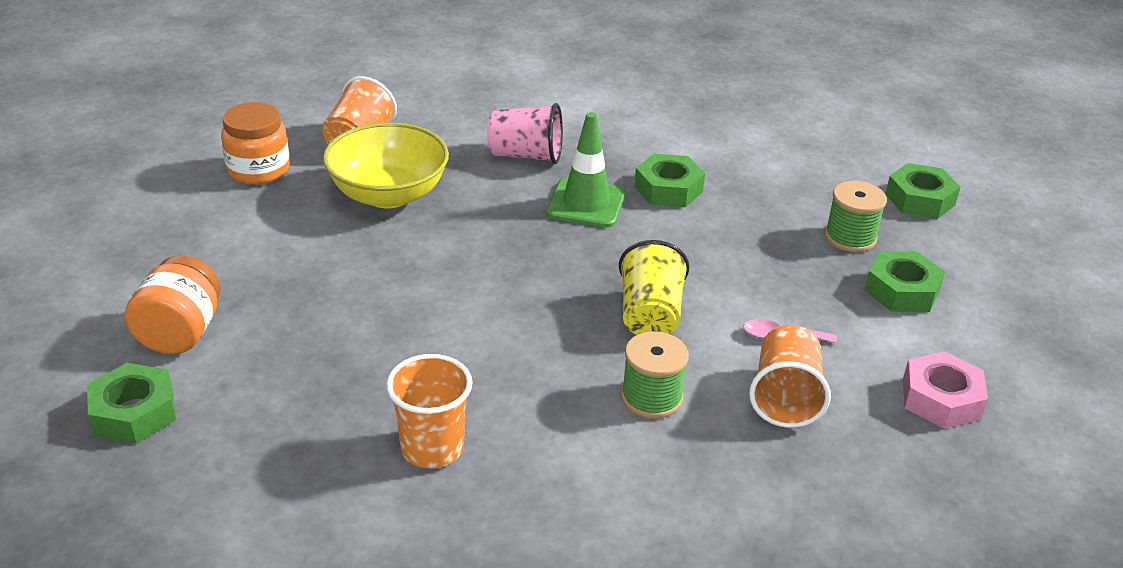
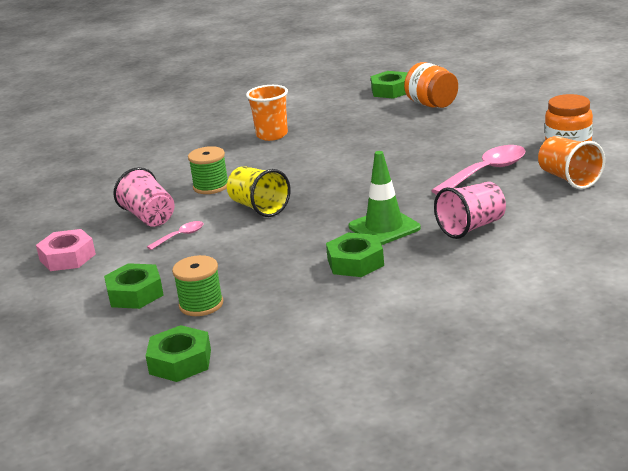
camera: 140 degrees right, 10 degrees down
yellow bowl [323,123,449,208] -> pink spoon [431,145,525,195]
orange cup [749,325,831,428] -> pink cup [113,167,175,227]

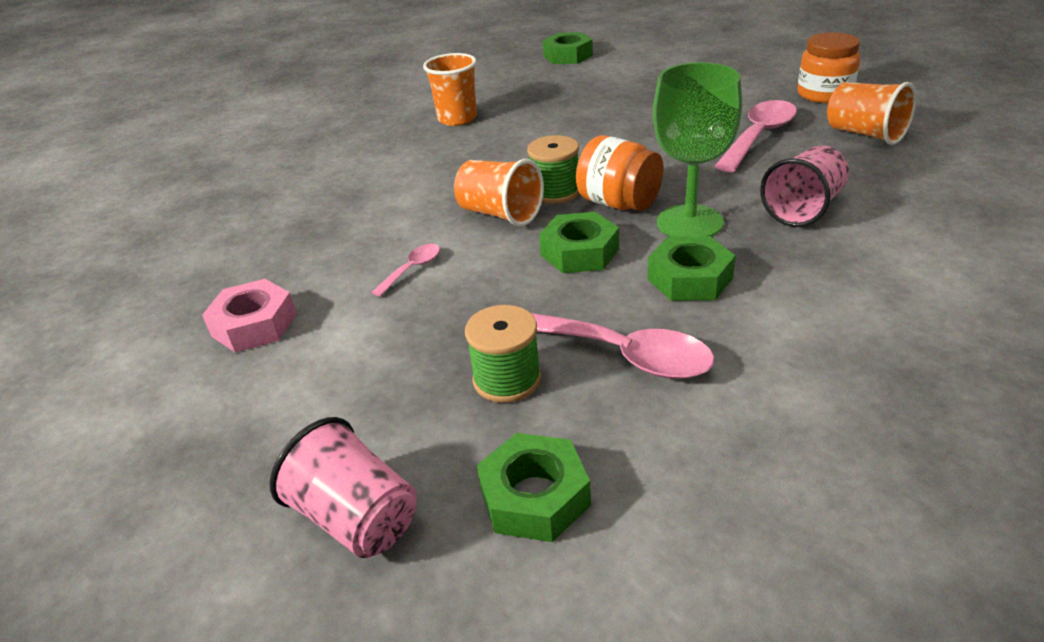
camera: 15 degrees left, 10 degrees up
green nut [104,263,164,309] -> green nut moved to [539,212,619,273]
pink cup [113,167,175,227] -> pink cup moved to [270,417,417,558]
green spool [188,146,228,194] -> green spool moved to [527,135,579,204]
yellow cup [227,166,291,217] -> orange cup [454,159,544,227]
green traffic cone [349,151,421,245] -> green goblet [653,62,742,237]
orange jar [404,62,458,108] -> orange jar moved to [576,135,664,211]
none -> pink spoon [531,313,715,379]

